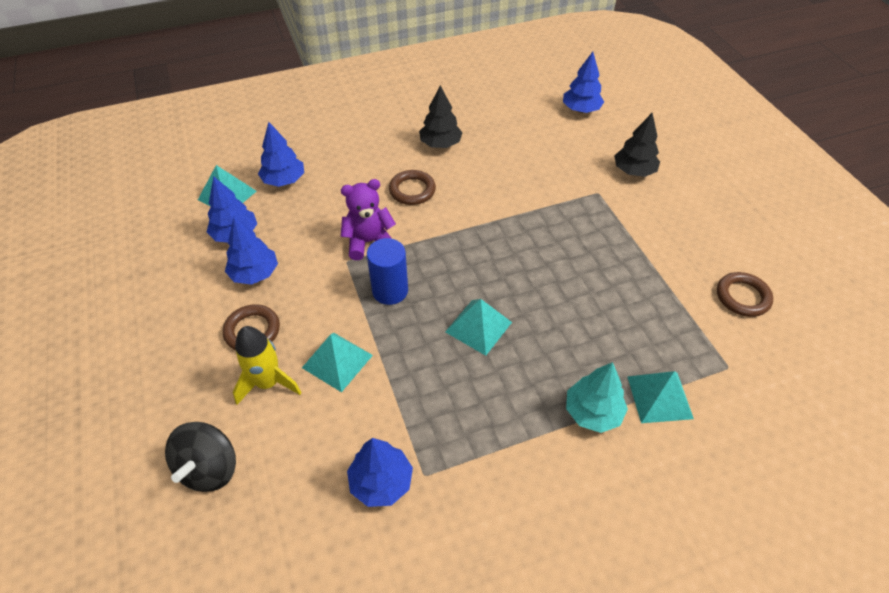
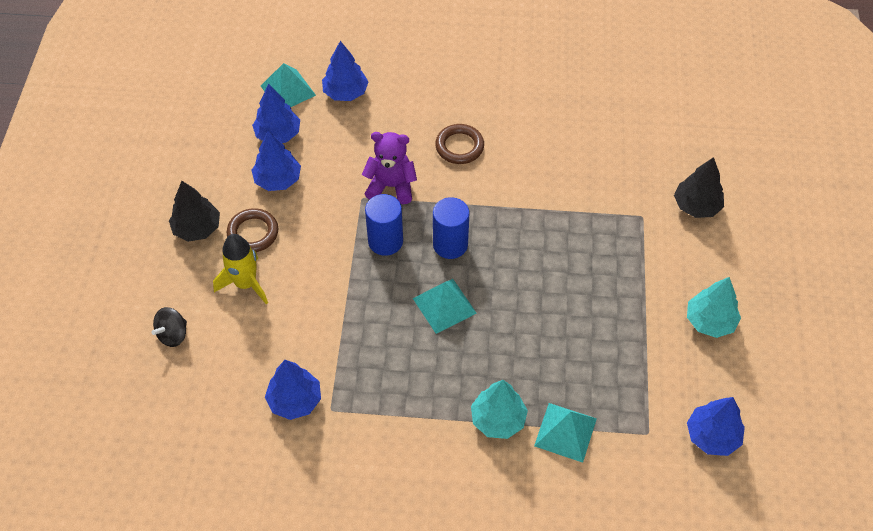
camera: 25 degrees right, 5 degrees up
black spinning top [165,422,236,492] -> black spinning top [151,307,187,347], size x0.66
turquoise pyramid [302,333,373,392] -> none
black tree [419,85,463,148] -> black tree moved to [169,181,220,242]
blue tree [563,52,604,113] -> blue tree moved to [687,397,745,456]
brown ring [717,272,773,317] -> none
none -> blue cylinder [433,197,469,259]
none -> turquoise tree [687,277,741,338]

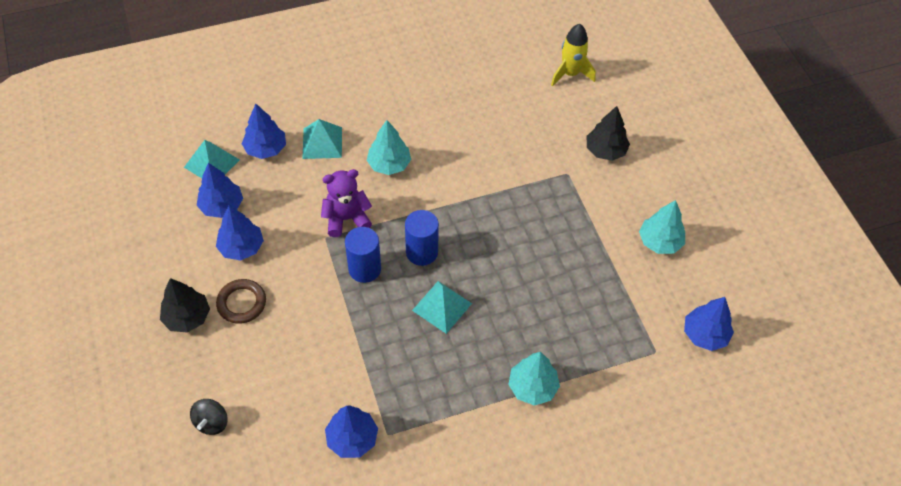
camera: 25 degrees left, 0 degrees up
yellow rocket [213,234,268,304] -> yellow rocket moved to [551,24,596,86]
brown ring [435,124,484,164] -> turquoise tree [367,120,411,175]
turquoise pyramid [534,403,597,463] -> turquoise pyramid moved to [303,119,342,159]

